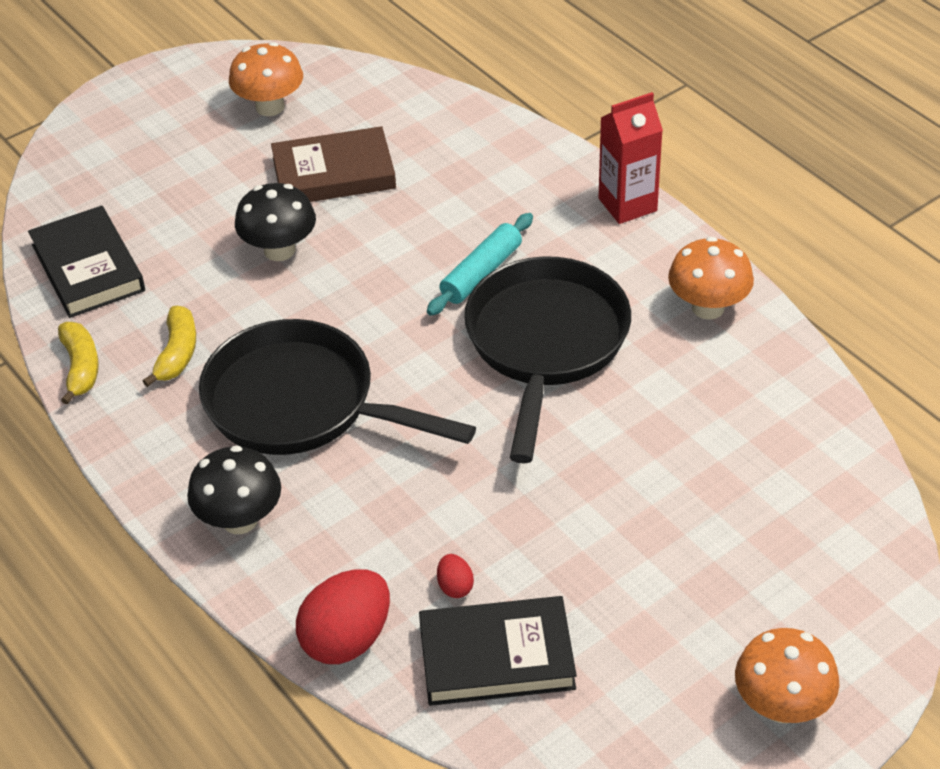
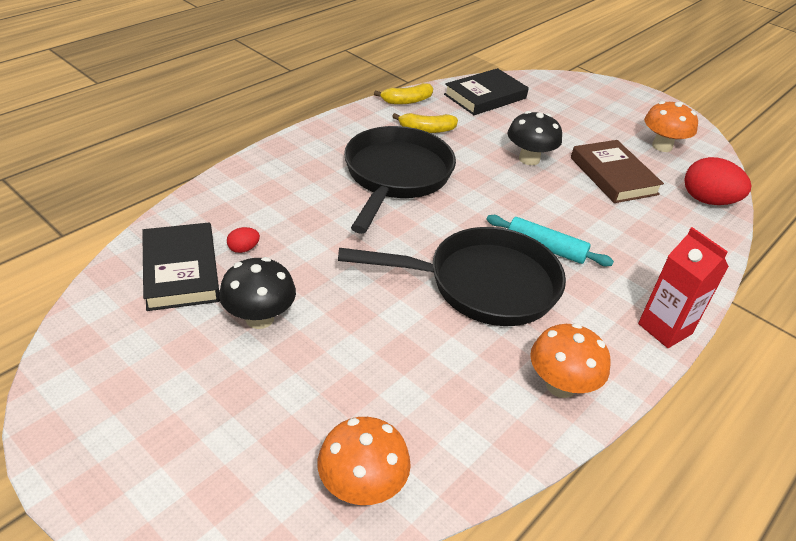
camera: 75 degrees right, 5 degrees down
black mushroom [187,445,281,534] -> black mushroom moved to [219,257,296,329]
red egg [296,569,390,664] -> red egg moved to [684,157,752,205]
orange mushroom [735,628,840,723] -> orange mushroom moved to [318,417,411,505]

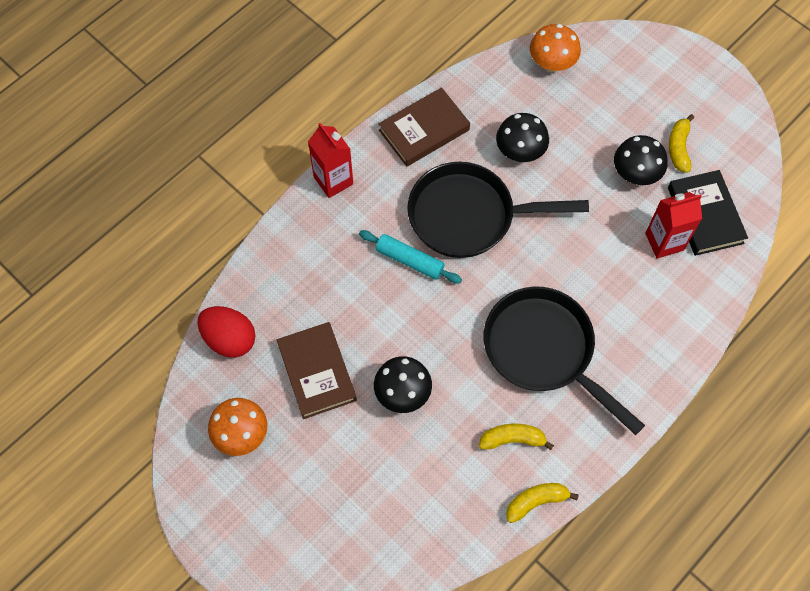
camera: 175 degrees left, 25 degrees up
red egg [227,227,260,253] -> red carton [645,192,702,258]
black pan [344,126,456,234] -> black pan turned 120 degrees clockwise [484,286,645,435]
black book [444,68,529,115] -> none
orange mushroom [530,323,610,398] -> brown book [379,87,470,167]
none -> black mushroom [496,113,549,162]
none -> yellow banana [669,114,694,173]

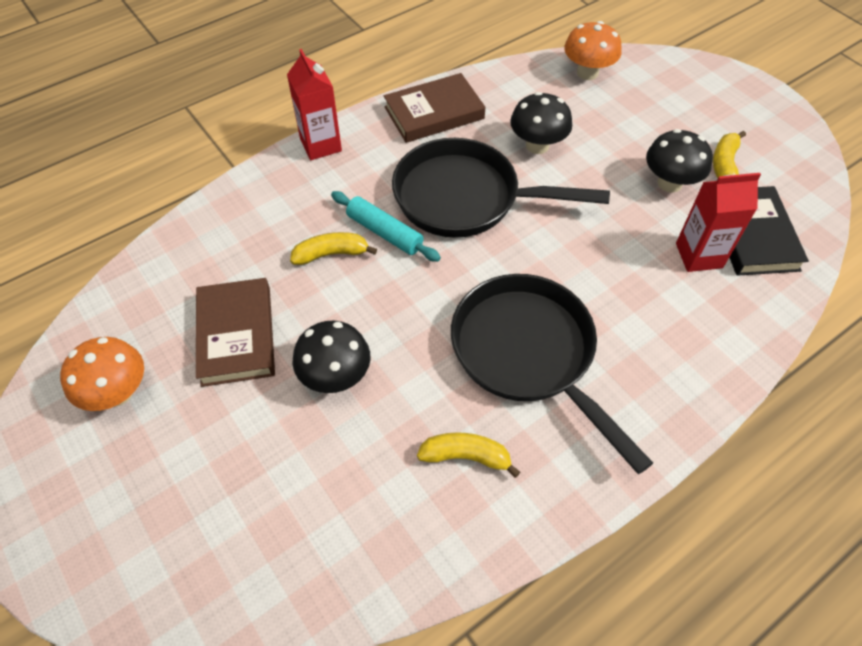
camera: 10 degrees right, 10 degrees down
red egg [197,306,256,358] -> none
yellow banana [506,483,579,523] -> yellow banana moved to [290,232,377,265]

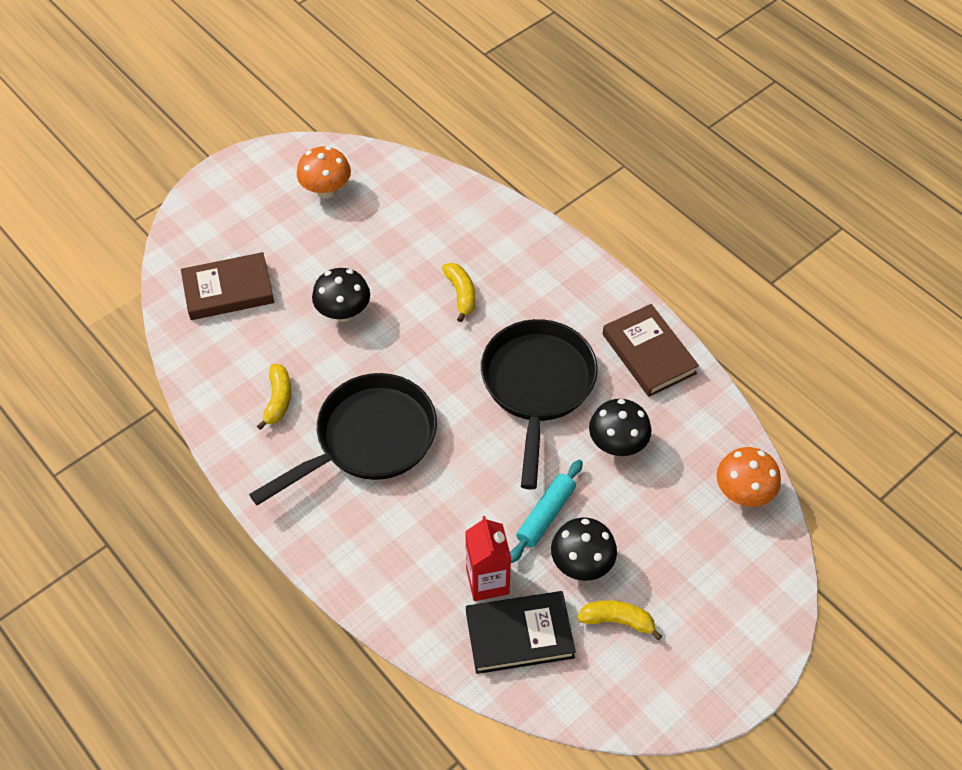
camera: 85 degrees right, 0 degrees up
brown book [196,278,275,387] -> brown book moved to [181,252,274,320]
red carton [287,49,342,160] -> none
turquoise rolling pin [331,191,441,262] -> turquoise rolling pin moved to [510,460,583,563]

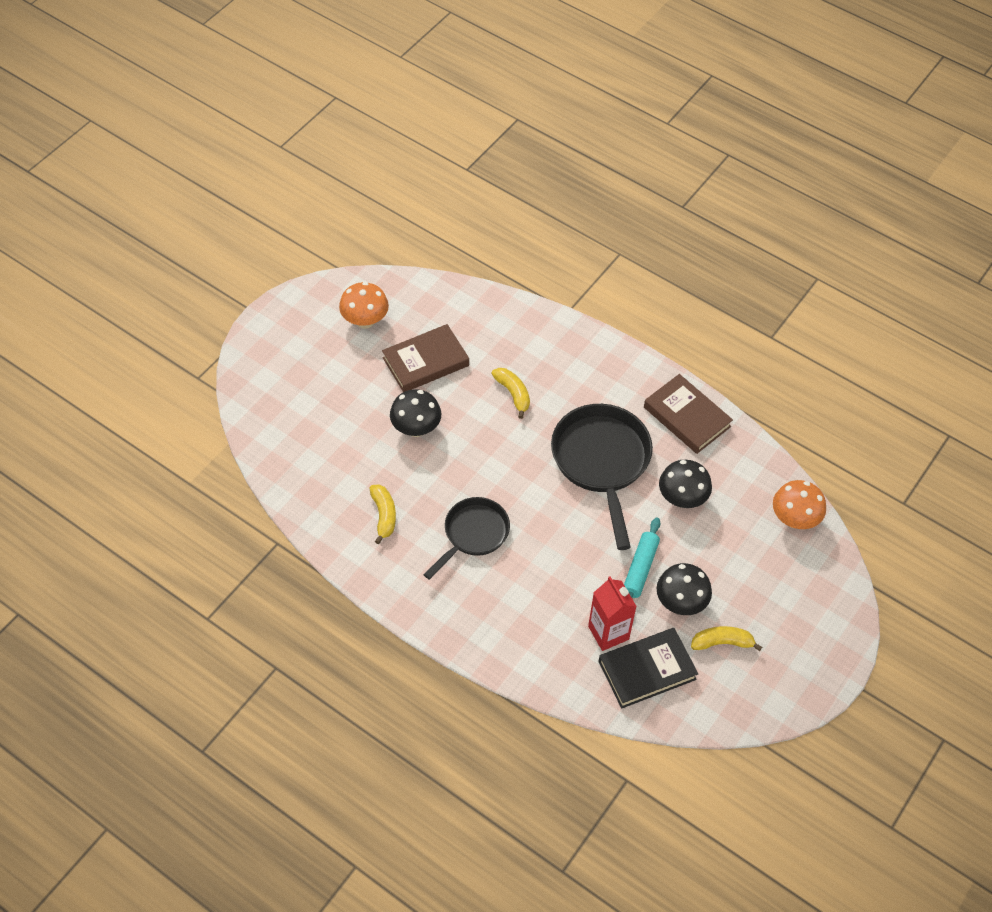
camera: 15 degrees left, 0 degrees up
brown book [181,252,274,320] -> brown book moved to [382,324,469,392]
black pan [249,373,437,505] -> black pan [424,497,510,580], size x0.62

